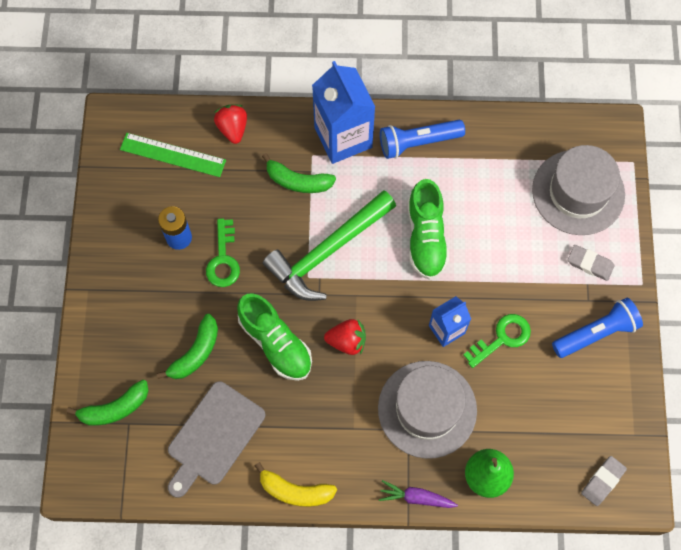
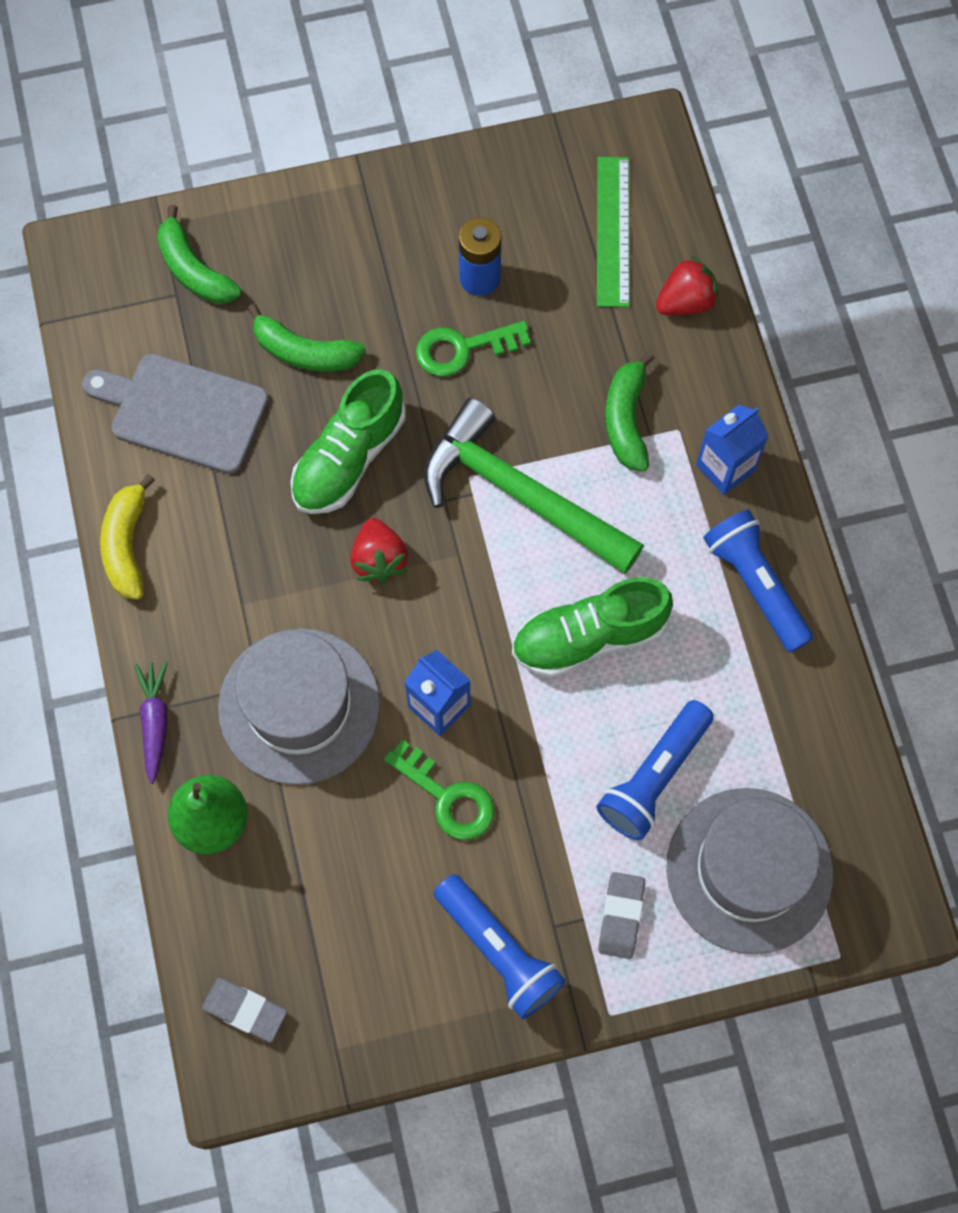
camera: 75 degrees right, 0 degrees up
blue carton [312,61,375,164] -> blue carton [696,405,768,495], size x0.57
none -> blue flashlight [596,700,714,840]

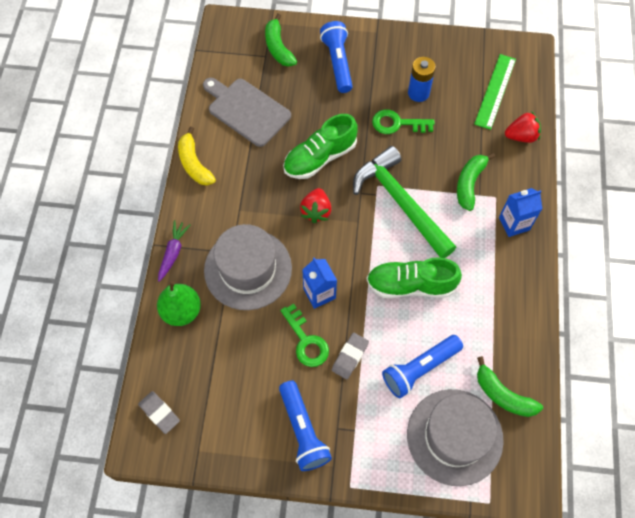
camera: 20 degrees right, 5 degrees down
yellow banana [100,474,155,600] -> yellow banana turned 45 degrees counterclockwise [178,127,216,185]
green banana [248,304,366,372] -> green banana moved to [477,356,543,417]
grey eraser [598,872,645,959] -> grey eraser moved to [332,333,369,379]
blue flashlight [703,510,814,653] -> blue flashlight moved to [320,21,353,93]

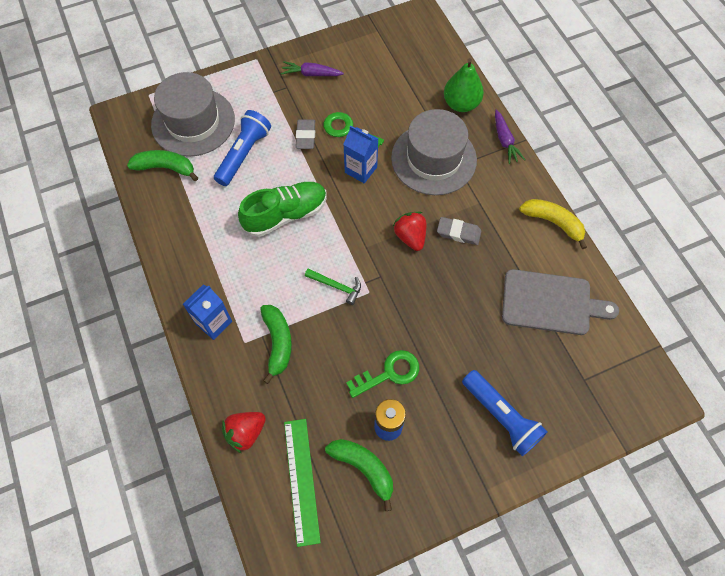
camera: 150 degrees right, 0 degrees up
grey eraser [138,391,180,434] -> grey eraser moved to [437,217,481,245]
green banana [265,14,297,67] -> green banana moved to [325,439,393,511]
blue flashlight [279,380,332,471] -> purple carrot [281,61,344,76]
green shoe [283,114,358,179] -> none
green hammer [353,146,456,258] -> green hammer [305,269,361,305], size x0.41

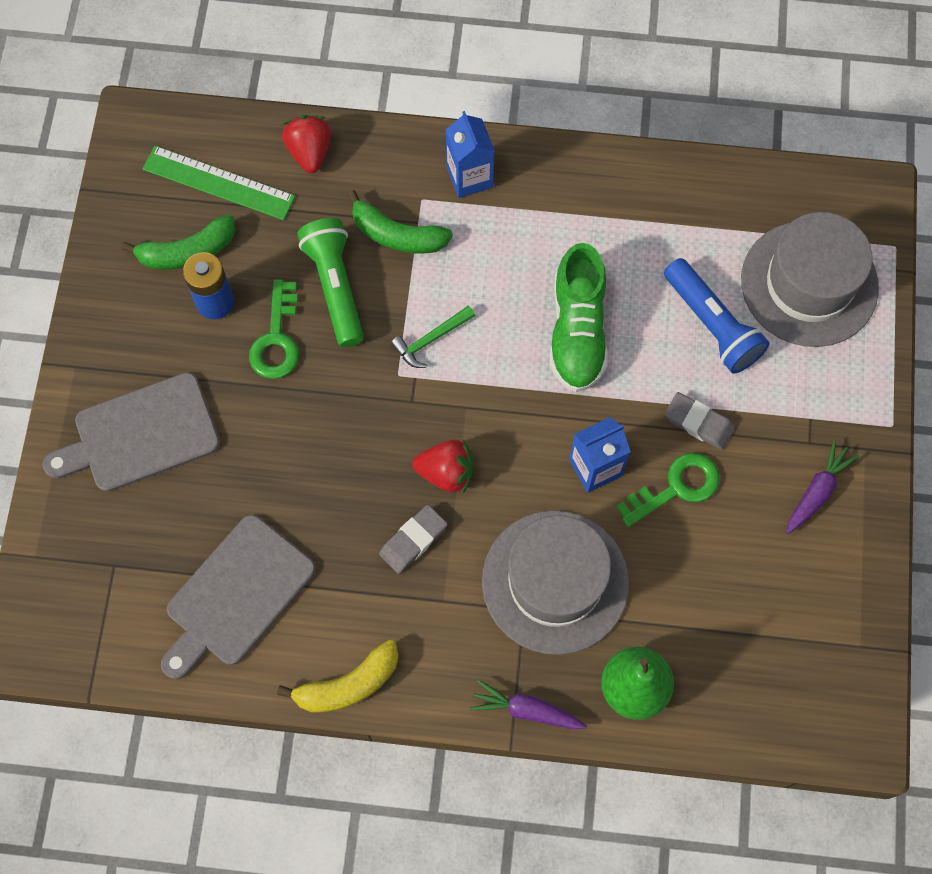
camera: 120 degrees right, 5 degrees up
green banana [127,150,198,181] -> none
blue flashlight [462,370,548,456] -> grey cutting board [43,373,220,492]
none -> green flashlight [298,218,364,347]

